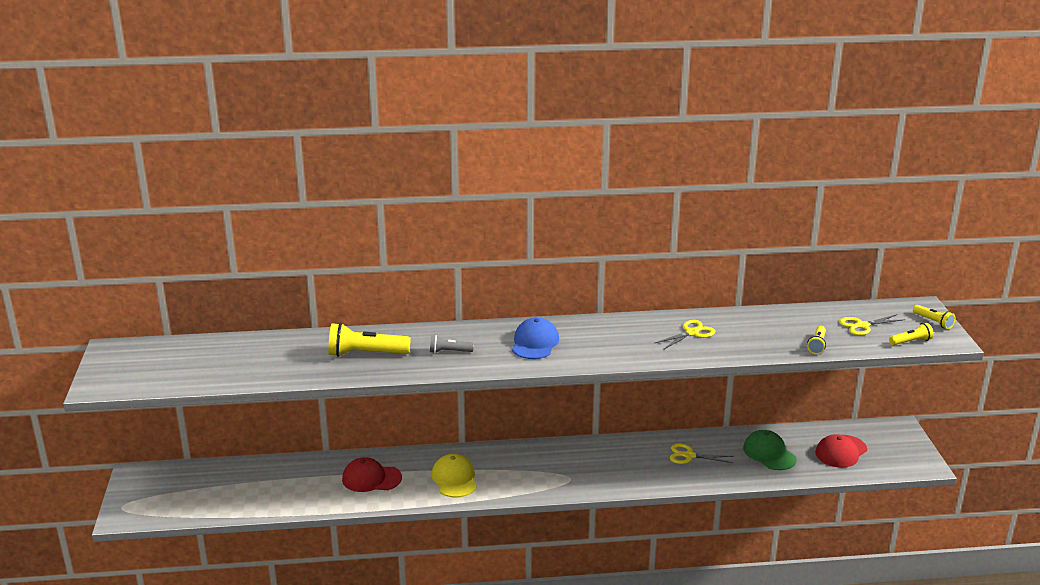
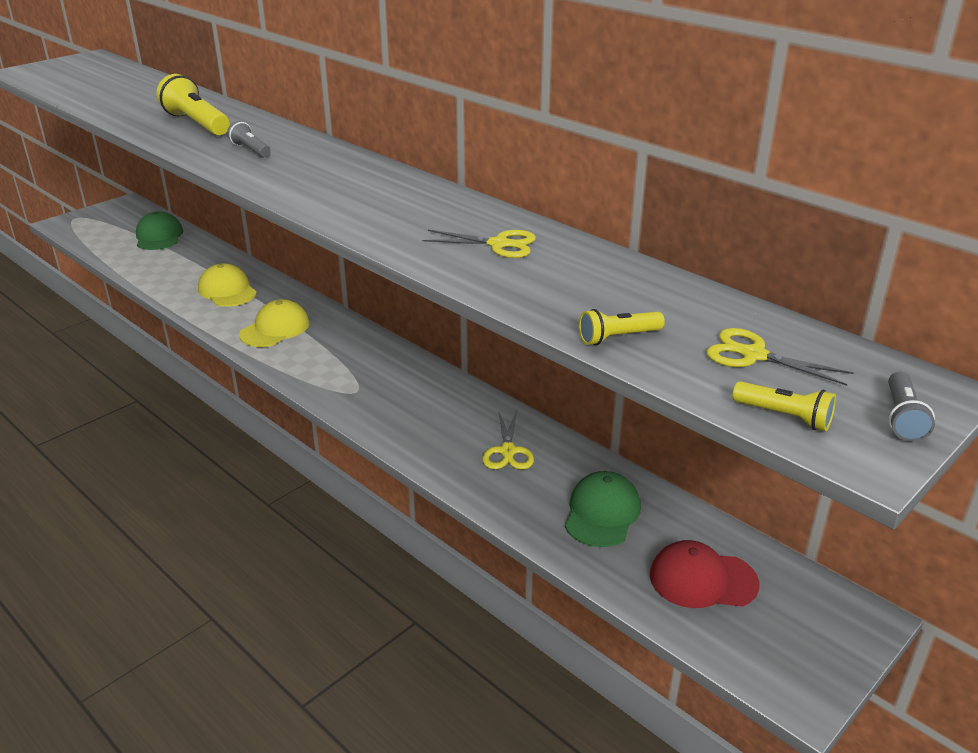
camera: 50 degrees right, 5 degrees up
red cap [342,457,402,492] -> yellow cap [198,263,257,307]
blue cap [512,317,559,359] -> none
yellow scissors [670,443,733,464] -> yellow scissors turned 150 degrees counterclockwise [482,411,534,470]
yellow flashlight [913,305,955,329] -> grey flashlight [888,372,935,442]
none -> green cap [136,212,183,250]

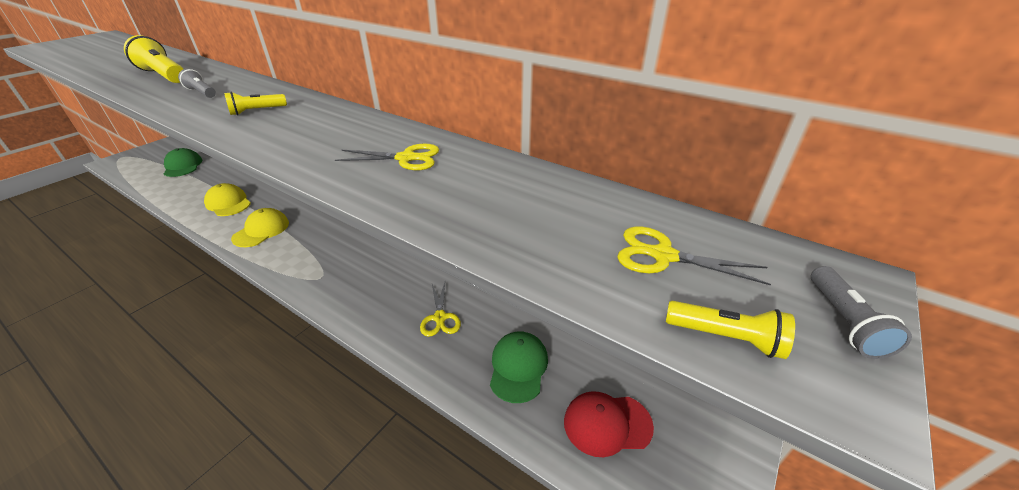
camera: 10 degrees left, 5 degrees up
yellow flashlight [579,309,665,345] -> yellow flashlight moved to [224,92,287,115]

